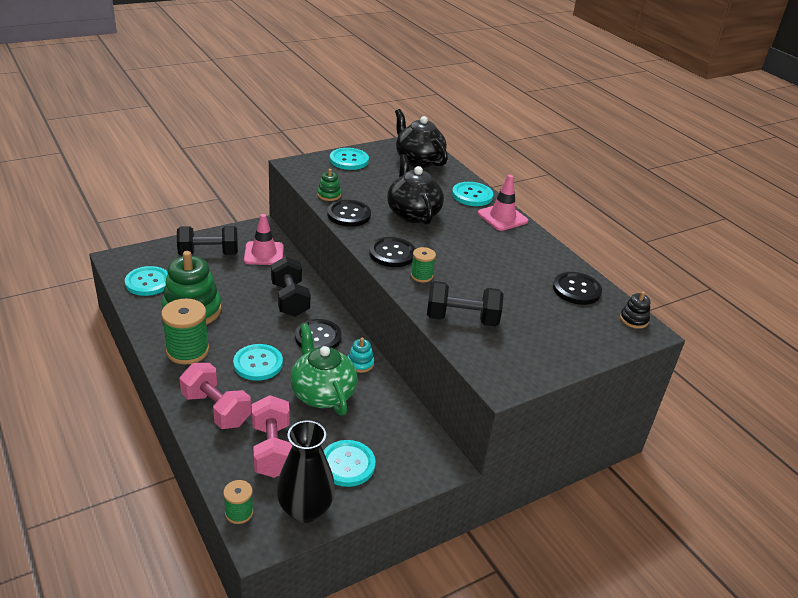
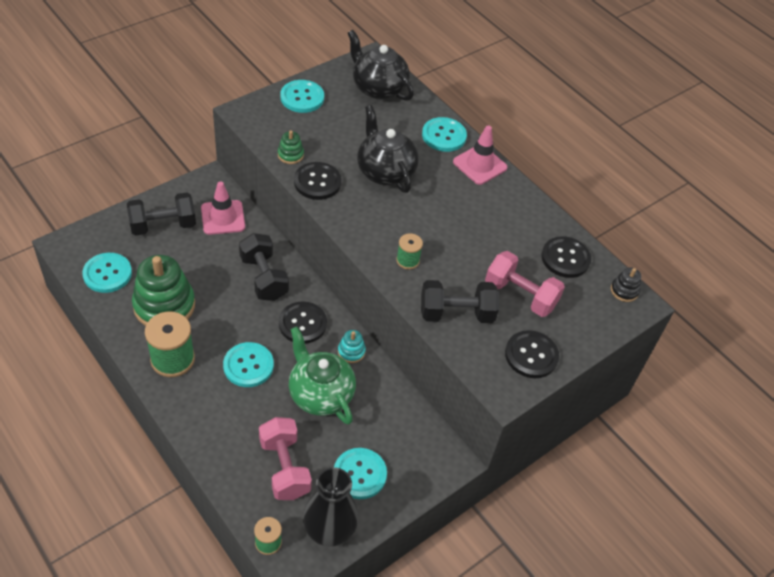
camera: 10 degrees left, 15 degrees up
pink dumbbell [180,363,251,429] -> pink dumbbell moved to [485,251,565,317]
black button [369,237,415,267] -> black button moved to [505,330,559,378]

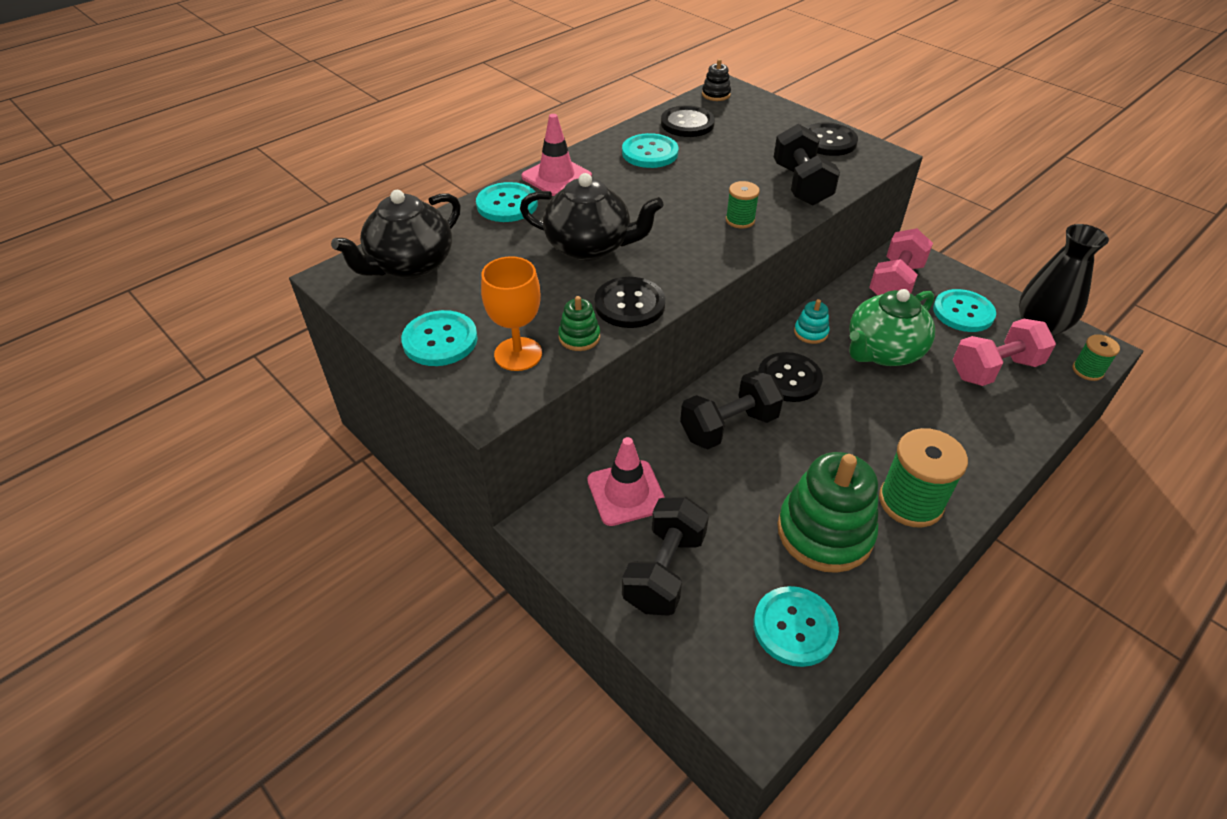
camera: 90 degrees left, 5 degrees down
black dumbbell [127,193,196,236] -> black dumbbell turned 45 degrees clockwise [622,497,709,616]
turquoise button [223,342,274,387] -> turquoise button moved to [622,133,679,168]
black teapot [357,105,419,193] -> black teapot turned 135 degrees counterclockwise [520,173,663,261]
pink dumbbell [485,251,565,317] -> pink dumbbell moved to [869,228,933,295]
none -> orange goblet [481,256,542,371]

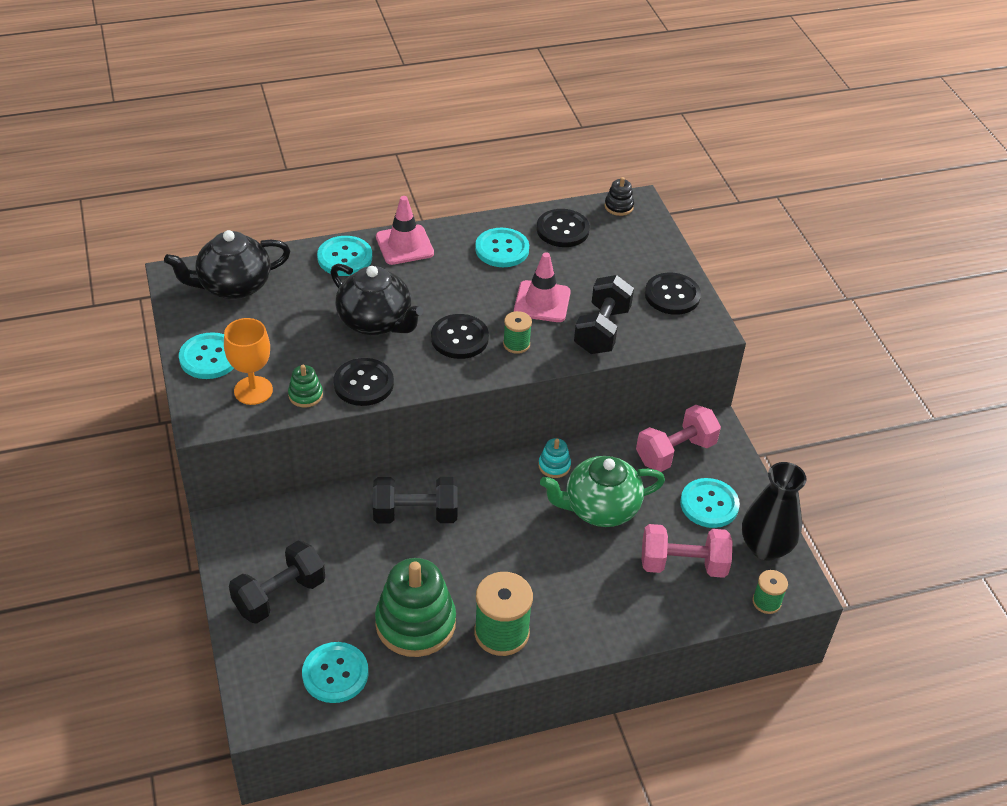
camera: 25 degrees right, 0 degrees up
pink traffic cone [587,437,664,526] -> pink traffic cone moved to [514,252,571,322]
black button [758,352,823,402] -> black button moved to [431,314,489,359]

